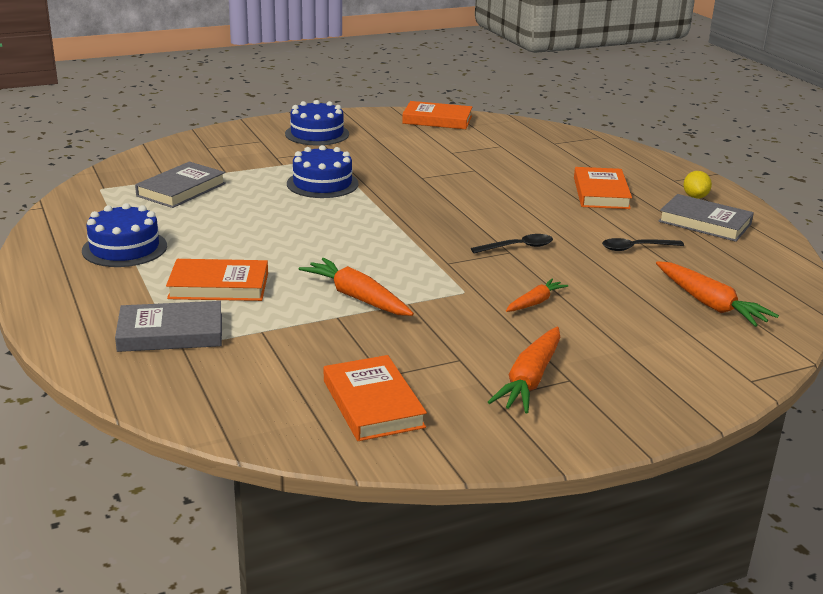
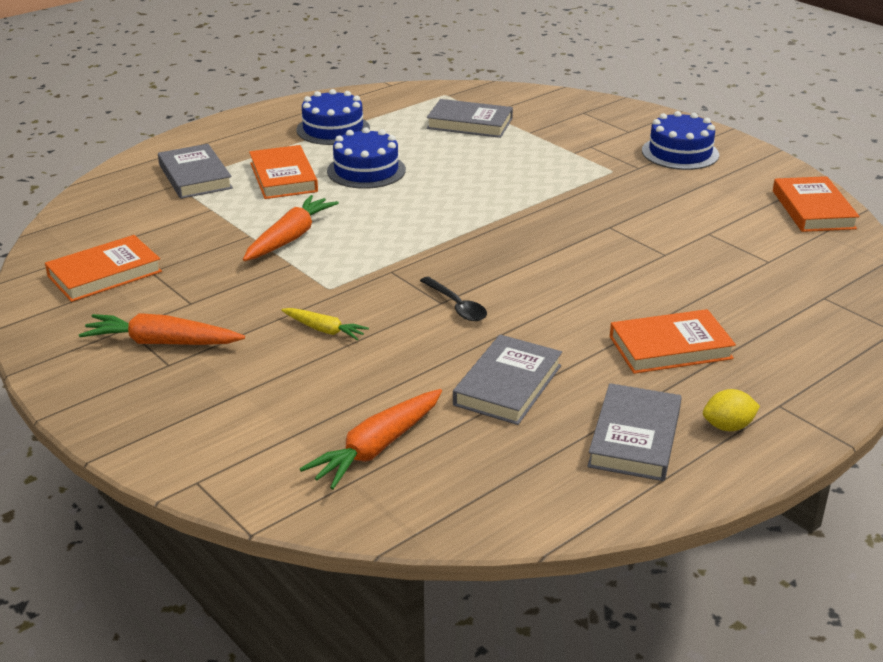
camera: 75 degrees right, 5 degrees up
blue cake [287,145,359,198] -> blue cake moved to [327,127,406,189]
orange carrot [506,279,568,312] -> yellow carrot [281,308,369,340]
black spoon [602,238,684,251] -> grey book [453,334,562,425]

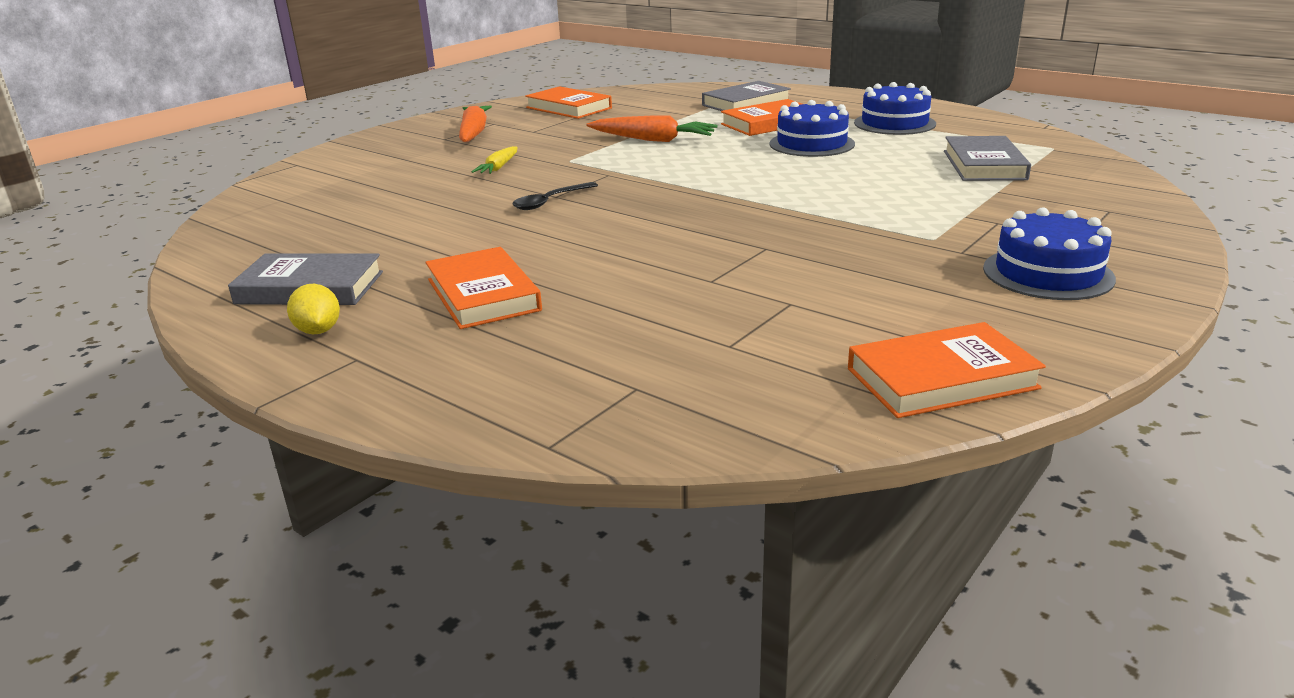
camera: 80 degrees right, 5 degrees down
orange carrot [300,389,442,489] -> none
grey book [453,334,562,425] -> none

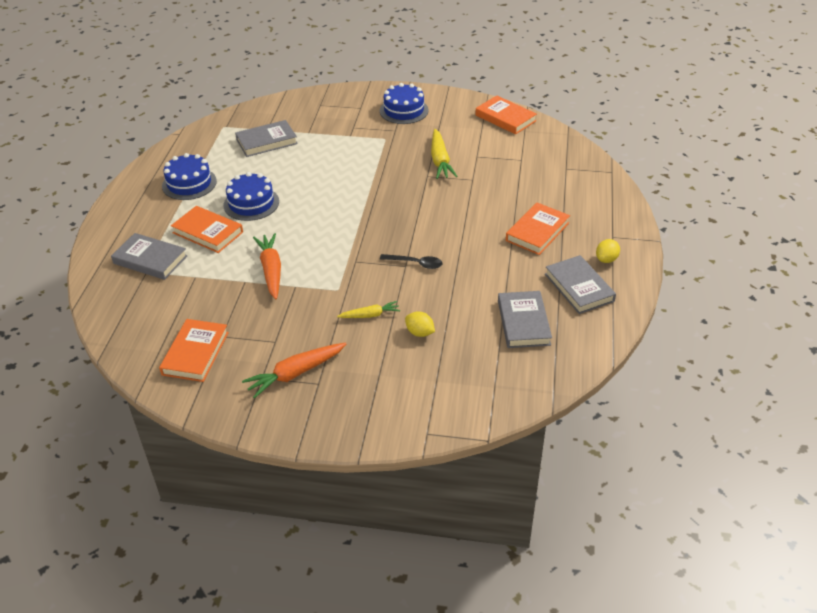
camera: 120 degrees left, 15 degrees up
none -> yellow lemon [405,312,435,337]
none -> yellow carrot [431,129,458,179]
none -> grey book [498,291,552,348]

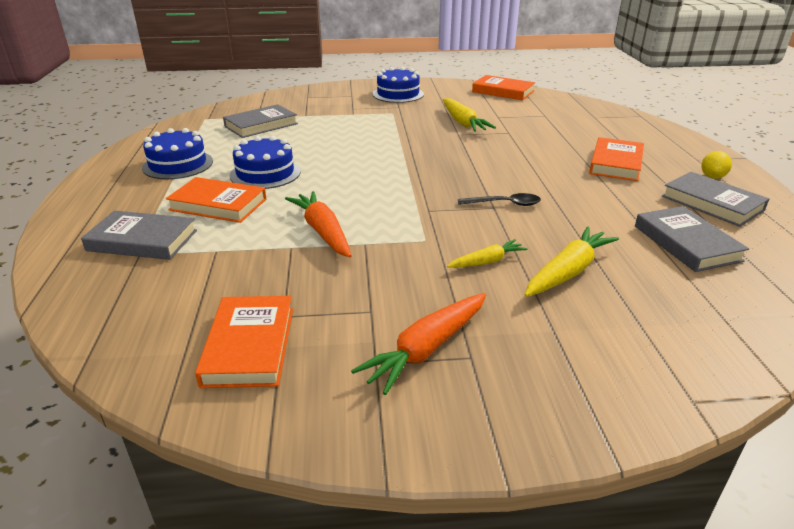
camera: 15 degrees left, 10 degrees down
yellow lemon [405,312,435,337] -> yellow carrot [525,226,619,297]

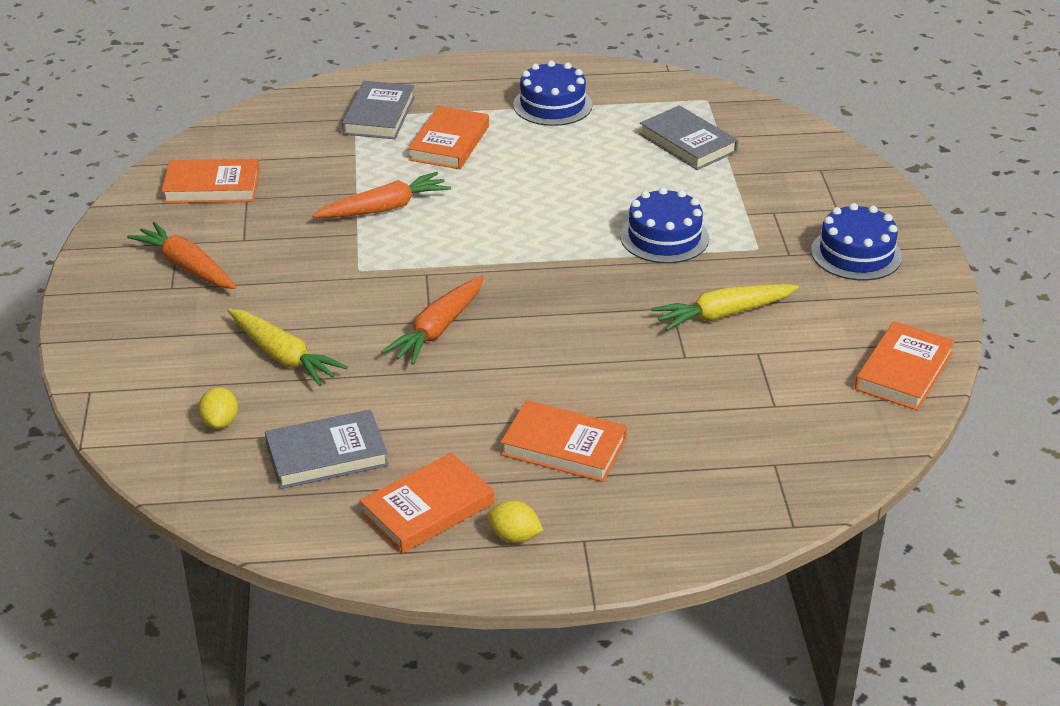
camera: 90 degrees right, 5 degrees up
blue cake [230,136,301,189] -> blue cake moved to [620,187,709,263]
yellow carrot [447,239,528,268] -> none
black spoon [458,193,541,206] -> orange carrot [381,276,484,365]
grey book [662,172,769,227] -> orange book [360,453,494,554]
none -> yellow lemon [198,387,238,429]

